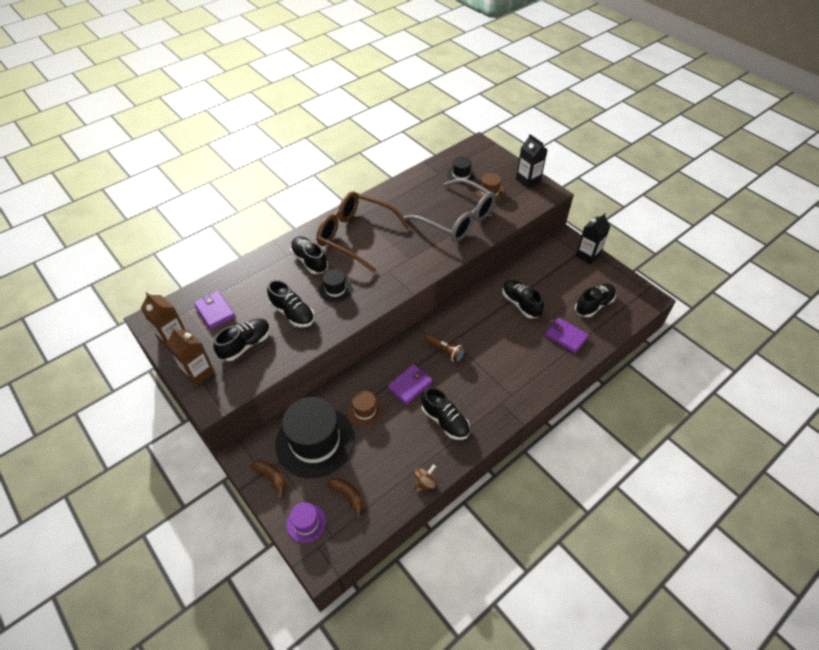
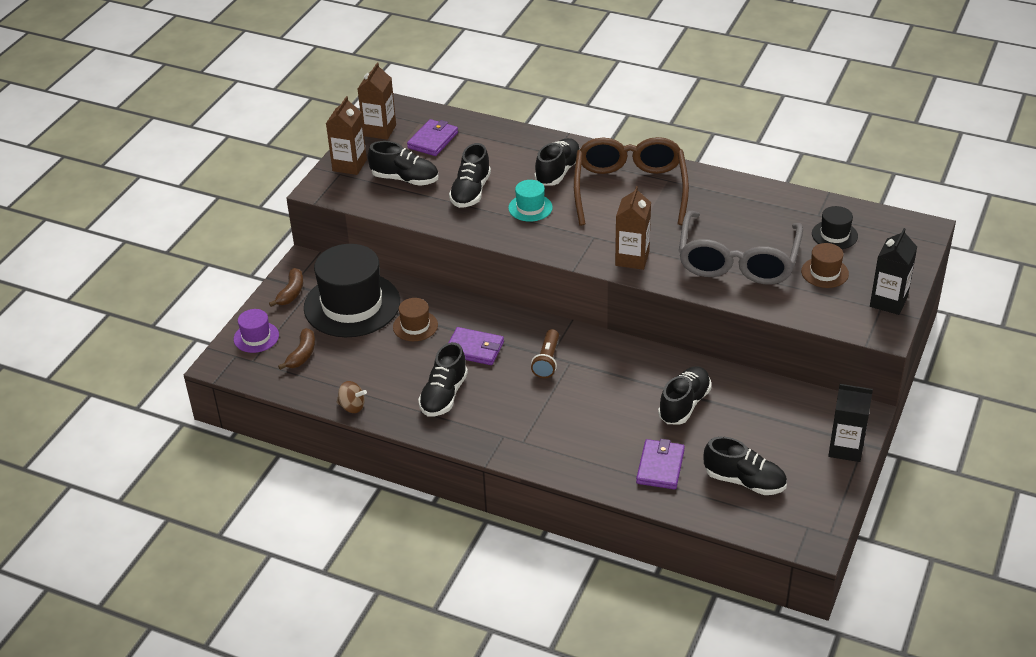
camera: 65 degrees right, 10 degrees down
black hat [319,269,352,302] -> turquoise hat [508,180,553,222]
none -> brown carton [615,186,651,270]

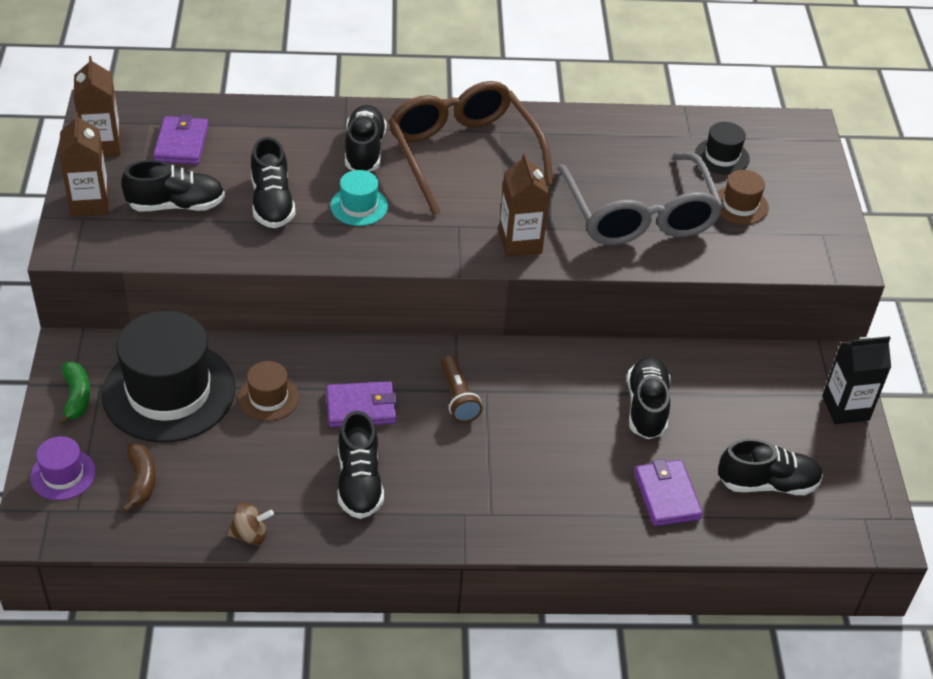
camera: 30 degrees left, 5 degrees up
brown banana [269,268,303,307] -> green banana [58,362,91,426]
black carton [870,228,917,315] -> none

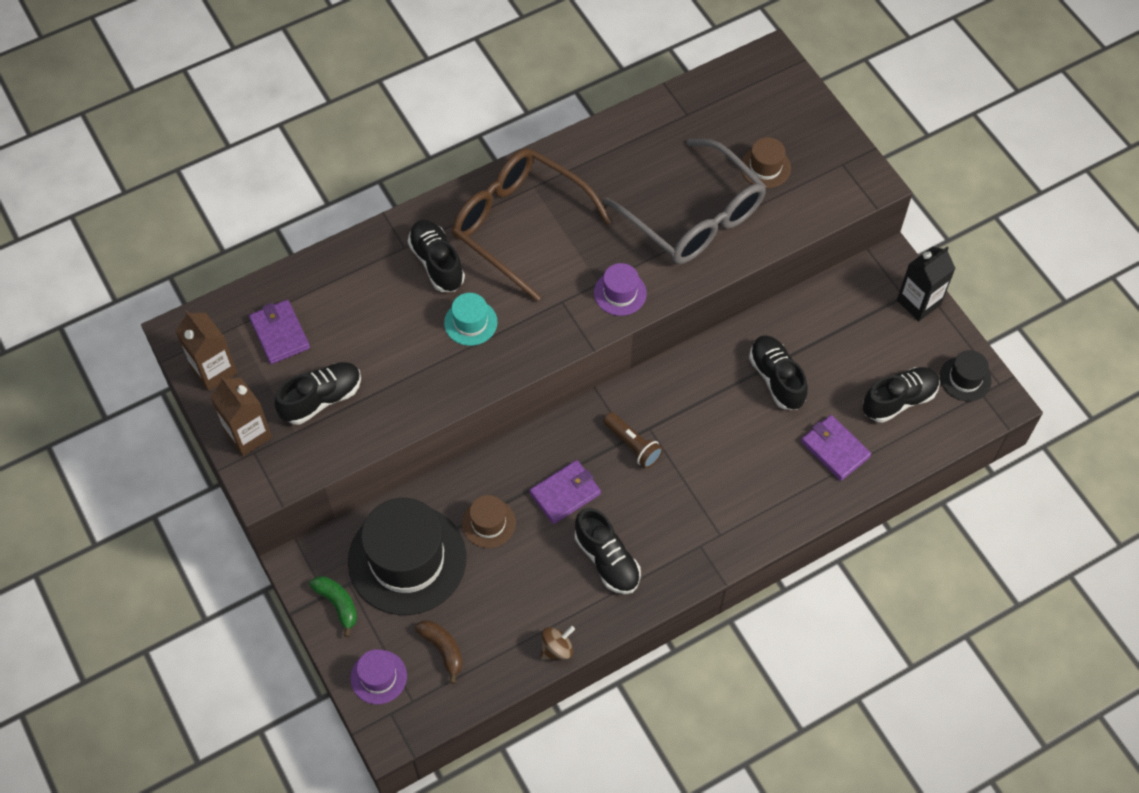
camera: 25 degrees left, 15 degrees up
black shoe [251,137,296,228] -> none
brown carton [499,153,550,257] -> purple hat [594,263,647,316]
black hat [695,122,750,175] -> black hat moved to [940,350,992,401]

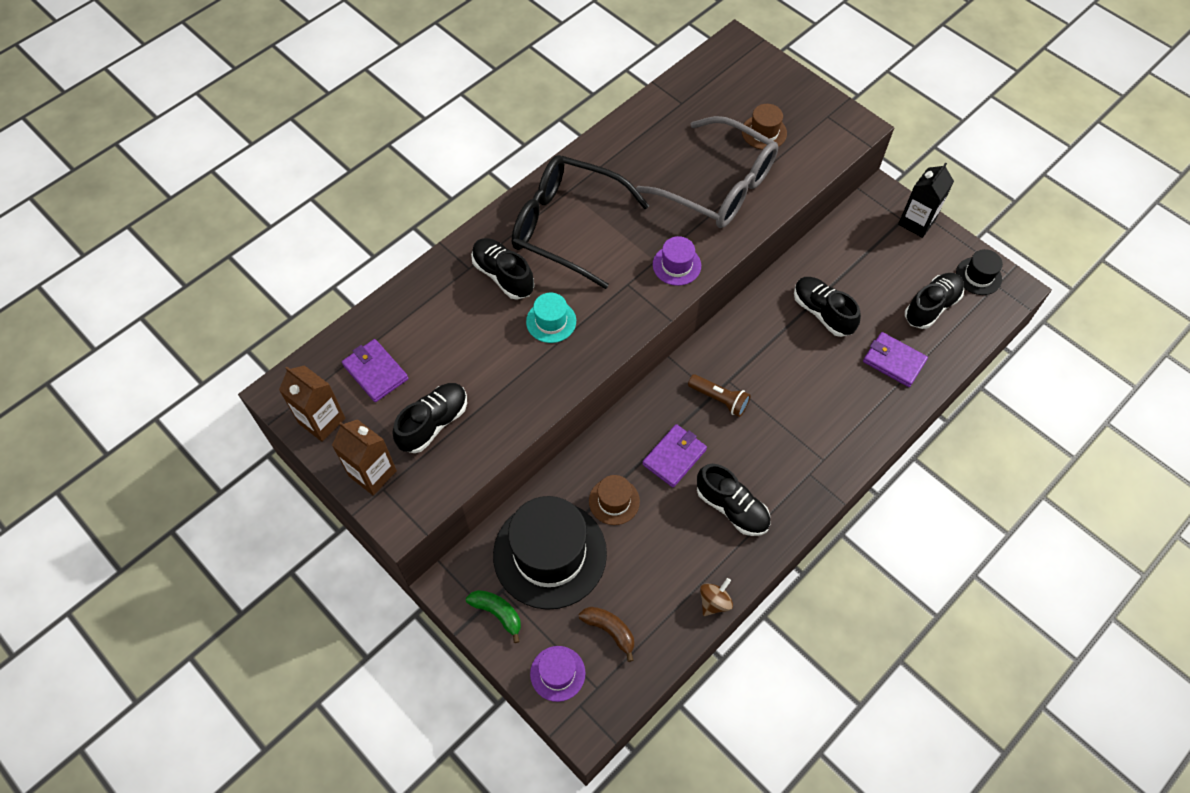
camera: 15 degrees left, 0 degrees up
brown glasses [452,148,612,301] -> black glasses [512,155,649,289]

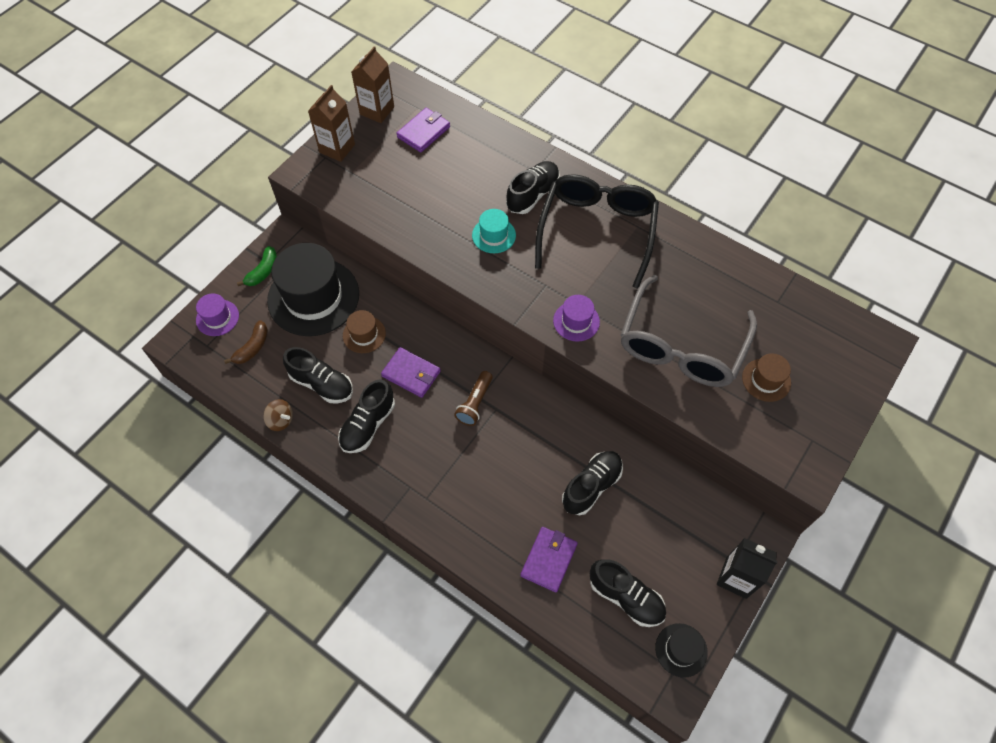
camera: 80 degrees right, 0 degrees up
black shoe [393,383,467,453] -> black shoe moved to [283,347,353,403]

